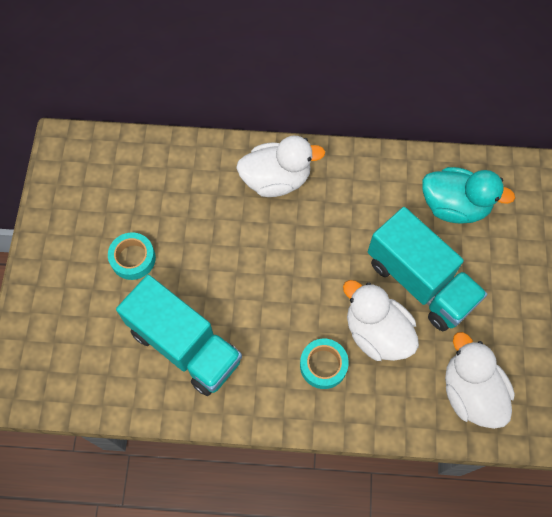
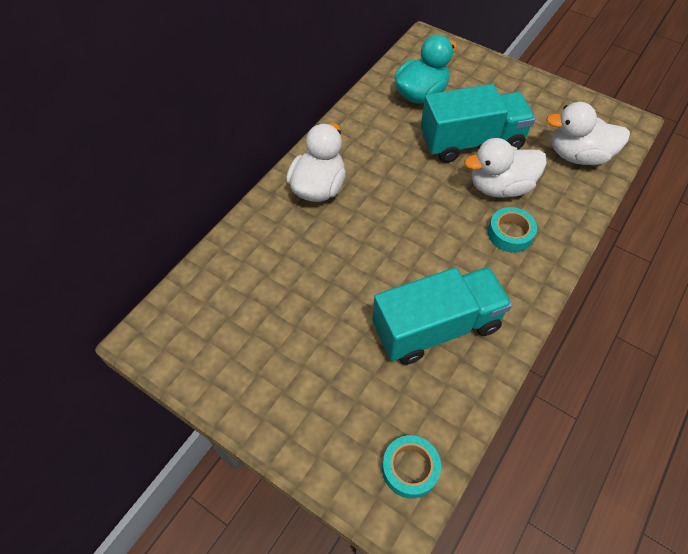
camera: 60 degrees left, 10 degrees down
turquoise tape [108,232,156,280] -> turquoise tape moved to [382,435,441,498]

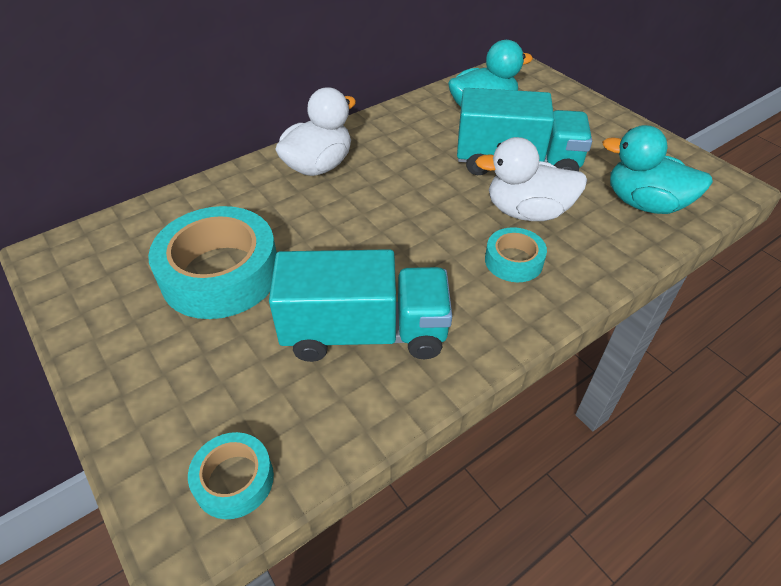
camera: 20 degrees right, 10 degrees down
white duck [546,102,630,165] -> turquoise duck [602,125,713,214]
none -> turquoise tape [148,206,277,319]

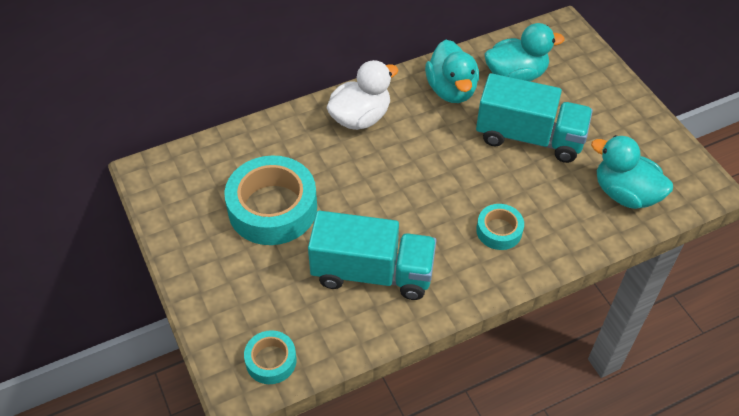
camera: 10 degrees right, 5 degrees up
white duck [475,137,587,221] -> none
none -> turquoise duck [425,40,479,103]

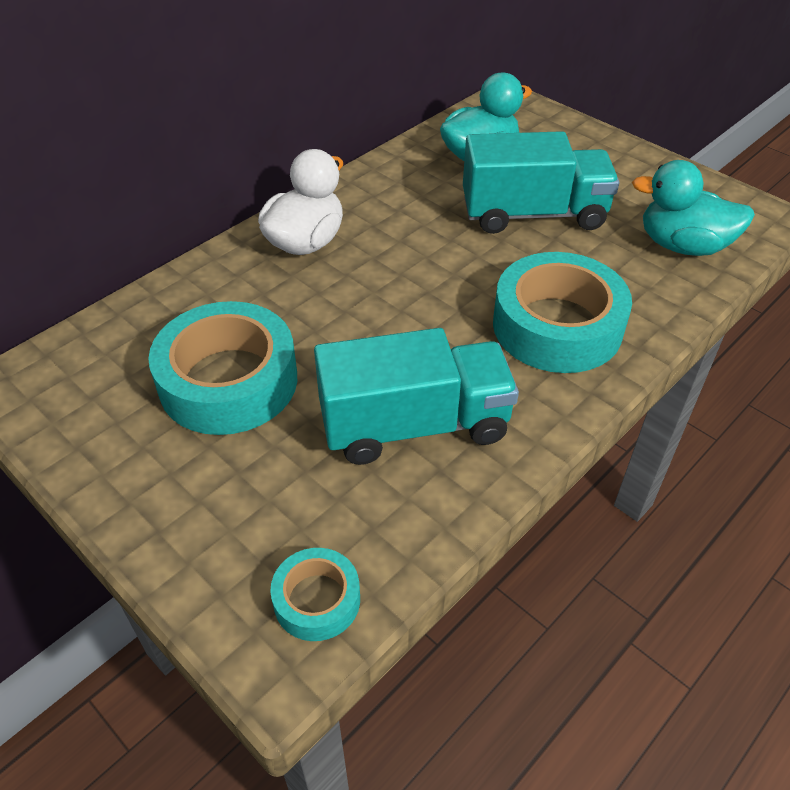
camera: 20 degrees left, 5 degrees down
turquoise duck [425,40,479,103] -> none
turquoise tape [476,204,524,250] -> turquoise tape [493,252,632,373], size x1.98

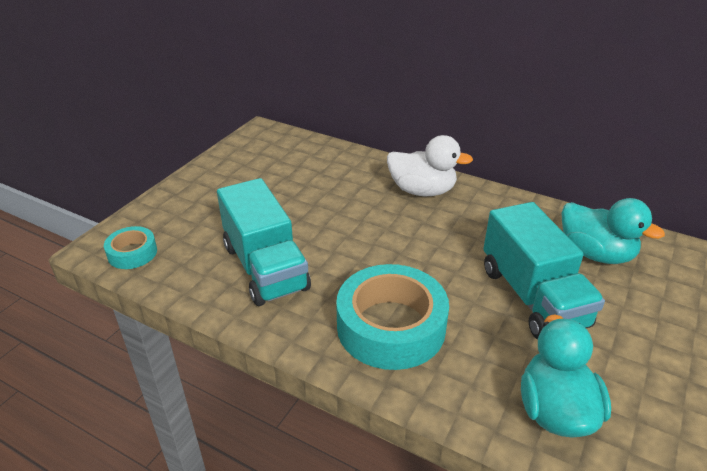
camera: 75 degrees right, 10 degrees down
turquoise tape [148,301,297,435] -> none

